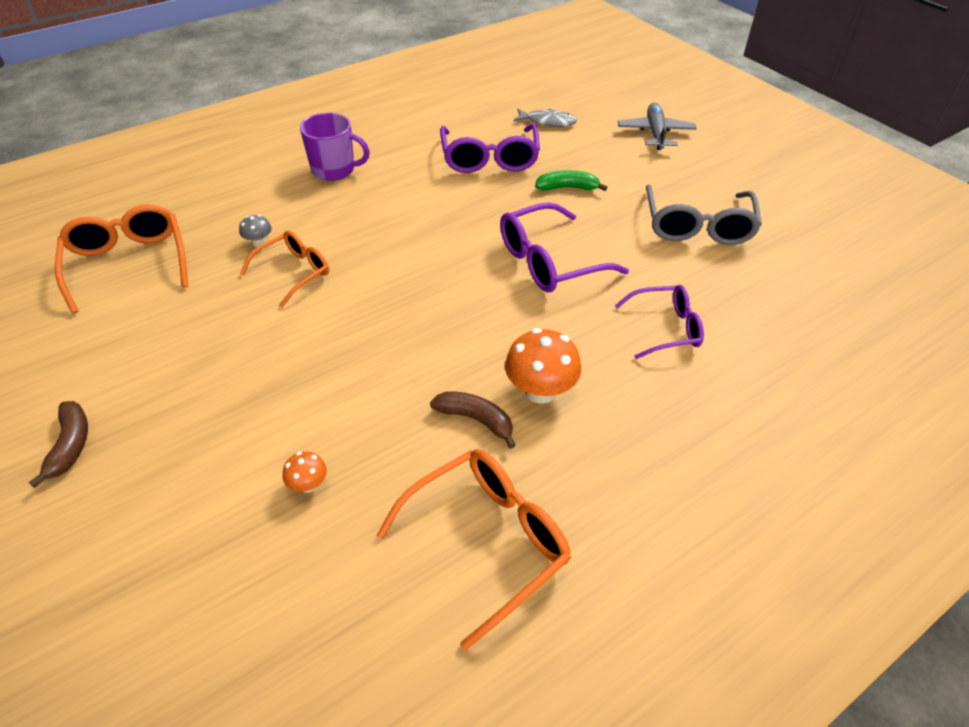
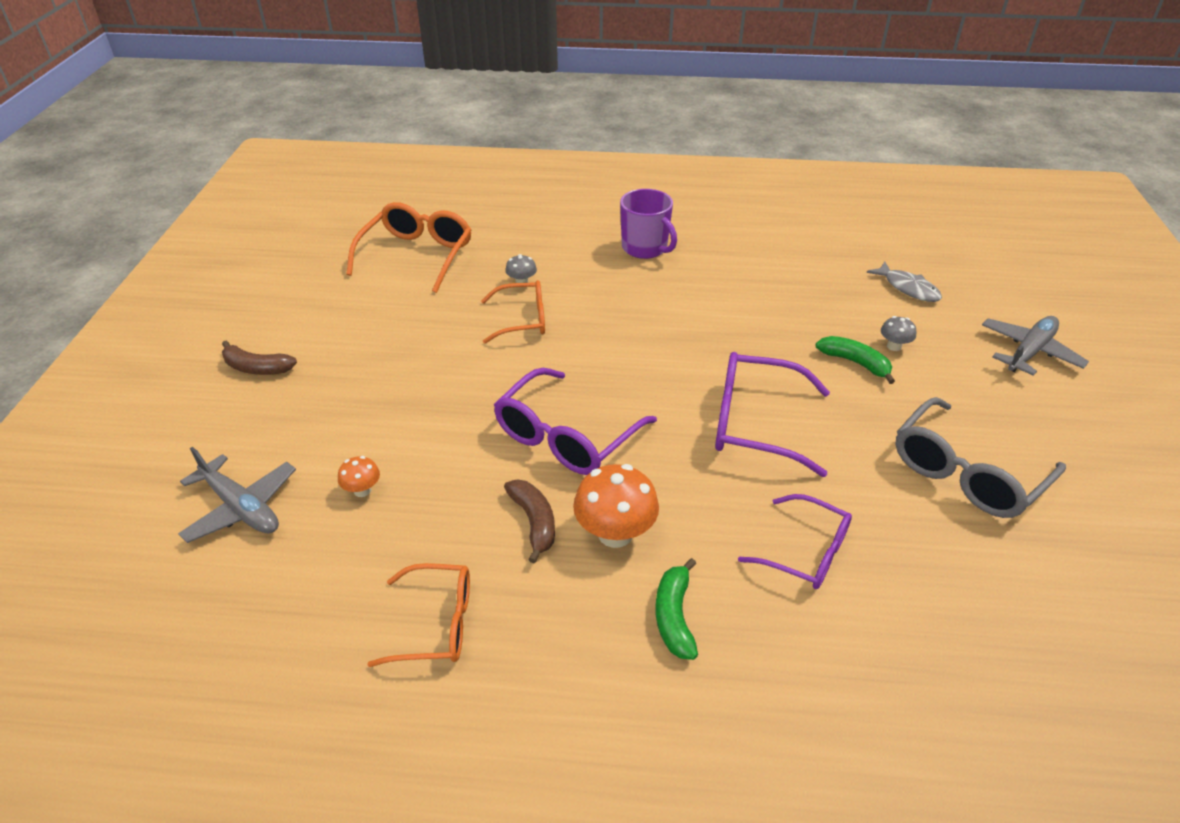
camera: 40 degrees right, 5 degrees down
brown banana [29,401,88,488] -> brown banana turned 75 degrees clockwise [222,341,297,375]
orange glasses [376,449,571,650] -> orange glasses [367,563,470,667], size x0.66
purple glasses [440,124,540,173] -> purple glasses moved to [494,368,657,475]
none -> grey plane [178,447,296,543]
none -> green banana [656,558,698,660]
none -> grey mushroom [881,316,916,351]

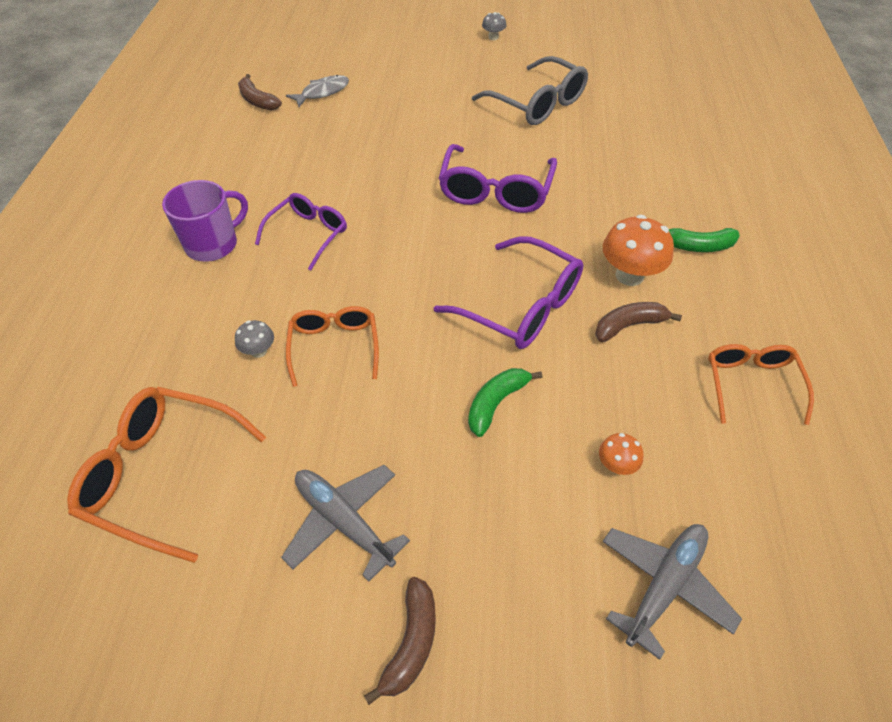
camera: 90 degrees left, 10 degrees up
purple glasses [738,494,852,589] -> purple glasses moved to [255,193,347,270]
green banana [815,336,895,384] -> green banana moved to [468,368,542,437]
grey mushroom [881,316,916,351] -> grey mushroom moved to [482,12,506,40]
grey plane [982,316,1089,376] -> grey plane moved to [281,465,410,582]
none -> brown banana [238,74,282,111]

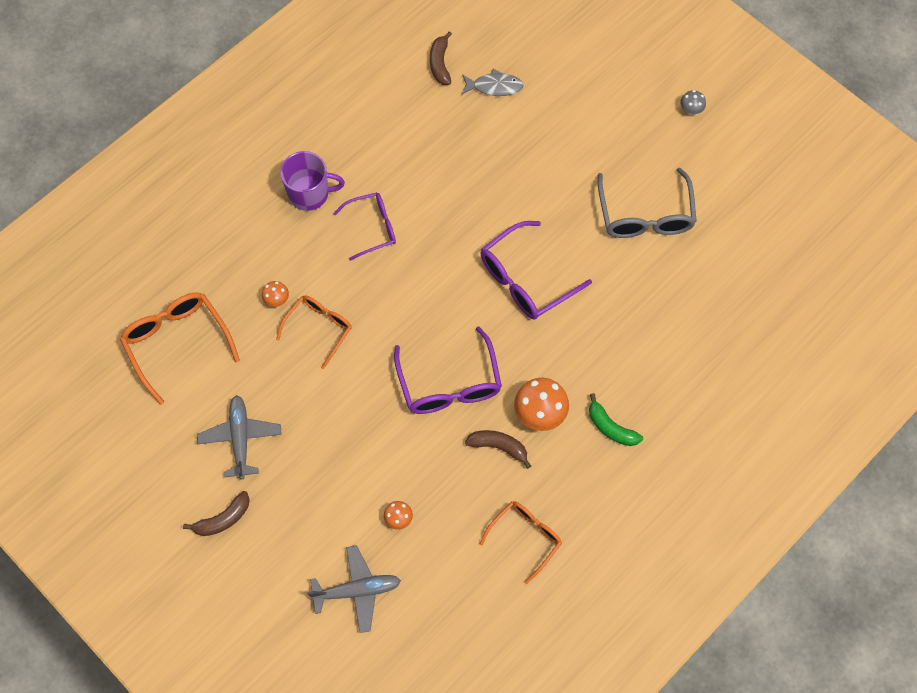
camera: 40 degrees right, 15 degrees up
grey mushroom [235,320,274,358] -> orange mushroom [262,281,289,307]
green banana [468,368,542,437] -> none

